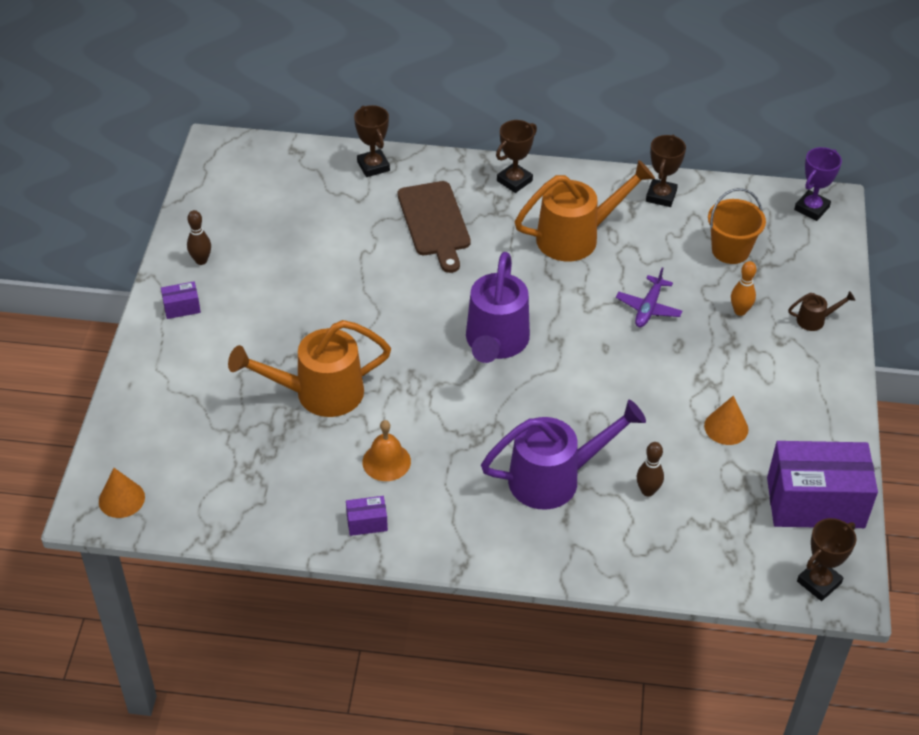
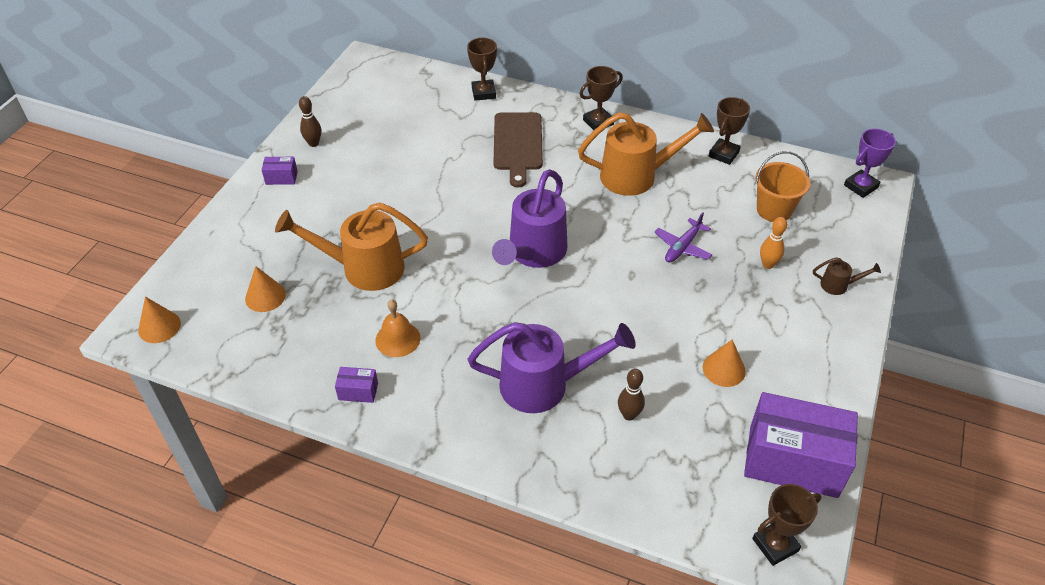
camera: 15 degrees right, 0 degrees up
none -> orange cone [245,266,286,312]

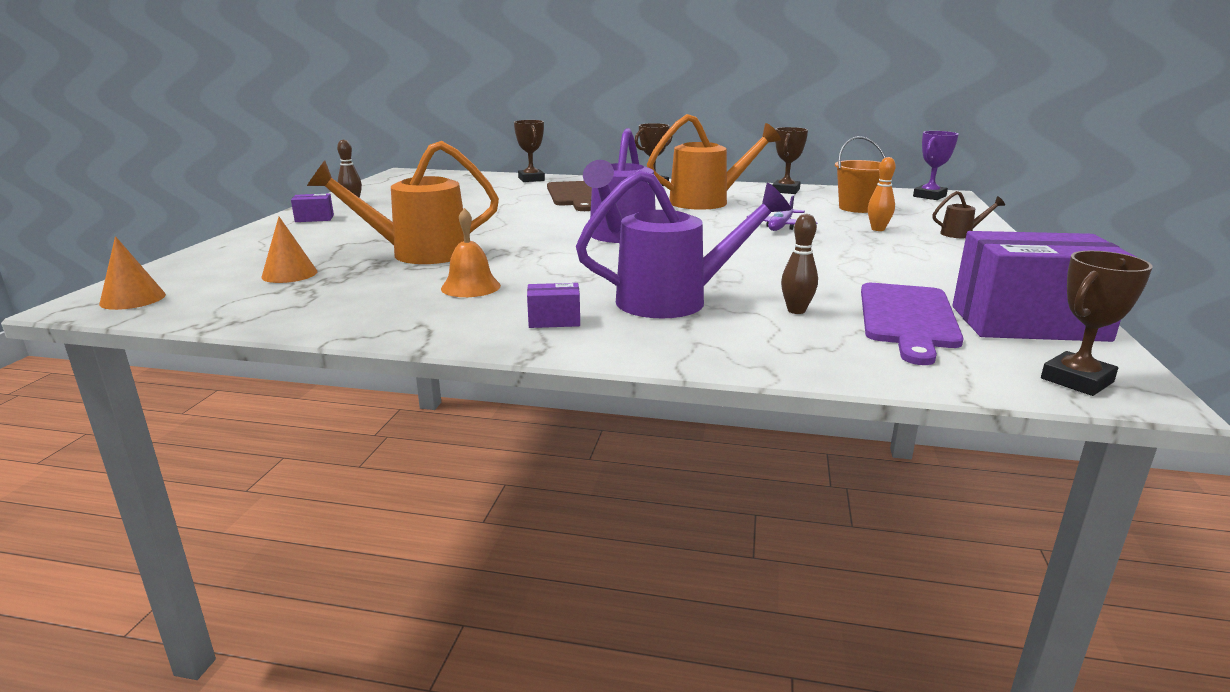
camera: 10 degrees left, 25 degrees down
purple box [335,367,378,403] -> purple box moved to [527,283,580,328]
orange cone [703,339,746,387] -> none
none -> purple cutting board [861,283,964,365]

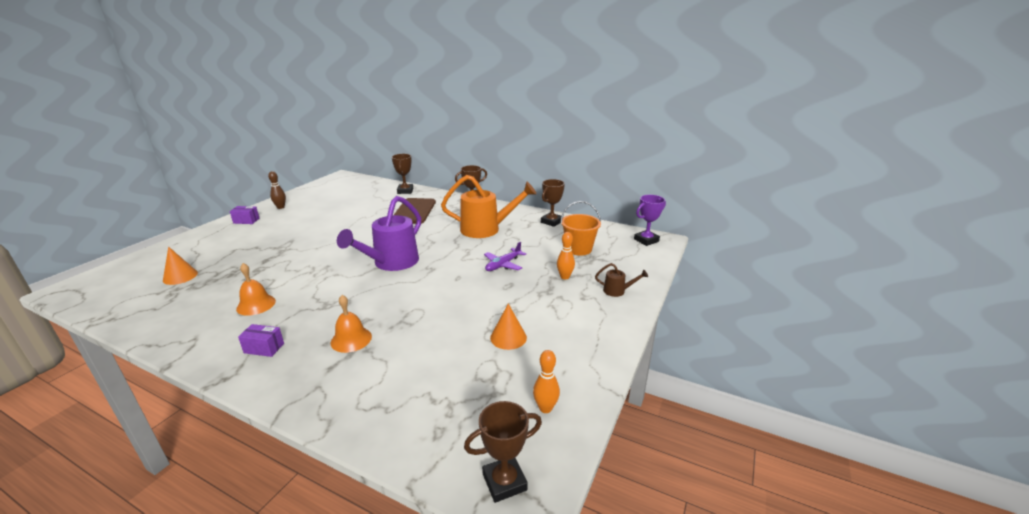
camera: 15 degrees right, 5 degrees up
orange cone [99,236,166,310] -> orange cone moved to [490,304,527,350]
orange watering can [307,141,499,264] -> none
purple watering can [576,170,791,318] -> orange bell [331,295,372,353]
brown bowling pin [781,214,818,314] -> none
purple cutting board [861,283,964,365] -> none
purple box [952,231,1138,342] -> orange bowling pin [533,350,560,413]

